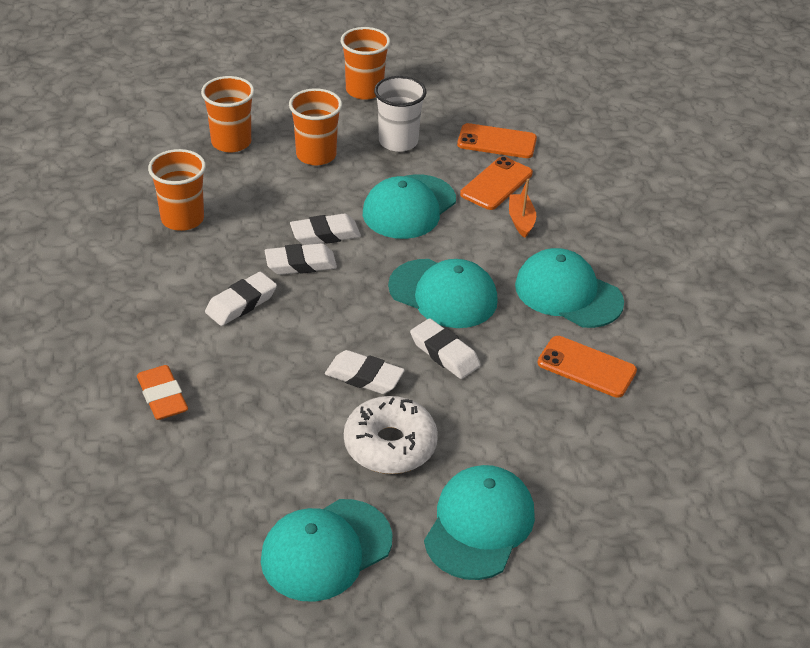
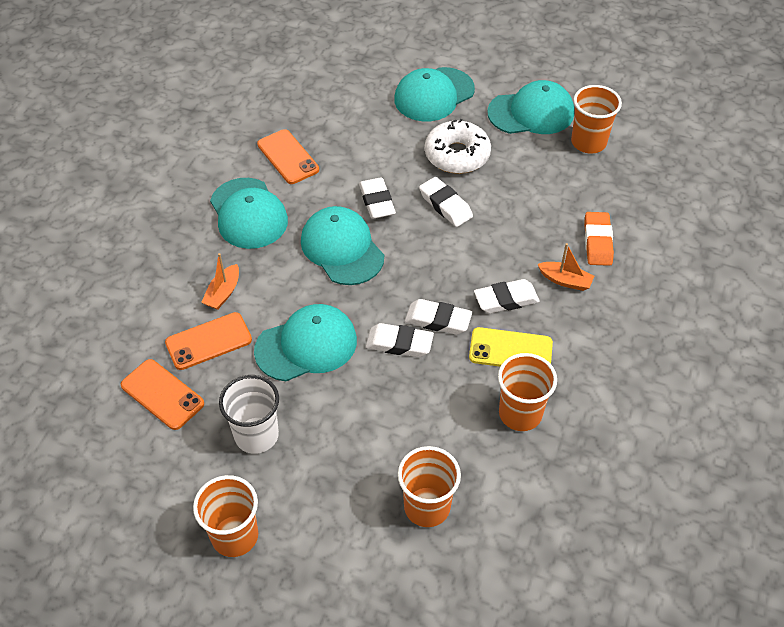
camera: 150 degrees left, 10 degrees up
orange cup [289,88,342,165] -> orange cup moved to [571,85,622,153]
none -> yellow phone [469,327,553,367]
none -> orange boat [538,243,594,291]

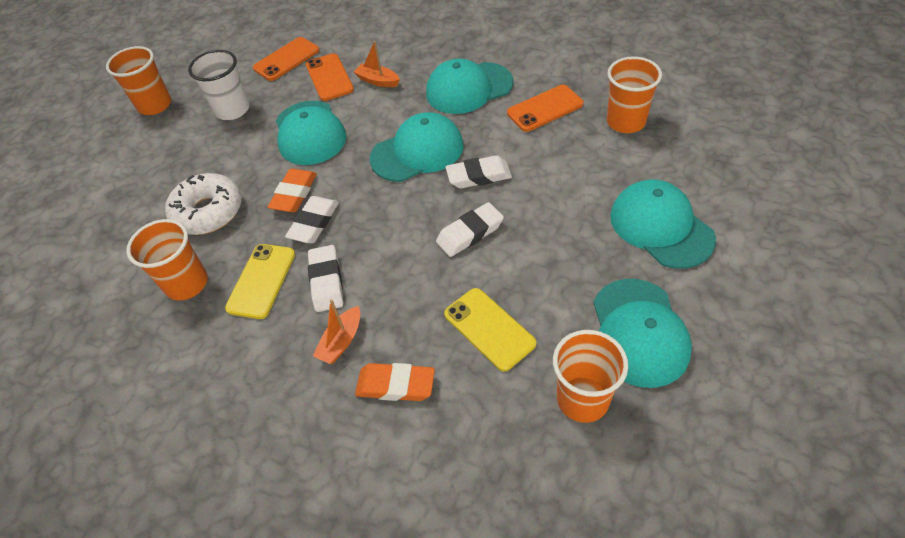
camera: 100 degrees right, 0 degrees up
white eraser [366,323,434,357] -> orange eraser [268,169,317,212]
orange cup [398,446,461,527] -> orange cup moved to [607,56,662,133]
white donut [425,119,491,174] -> white donut moved to [165,173,242,235]
none -> yellow phone [444,288,536,371]

